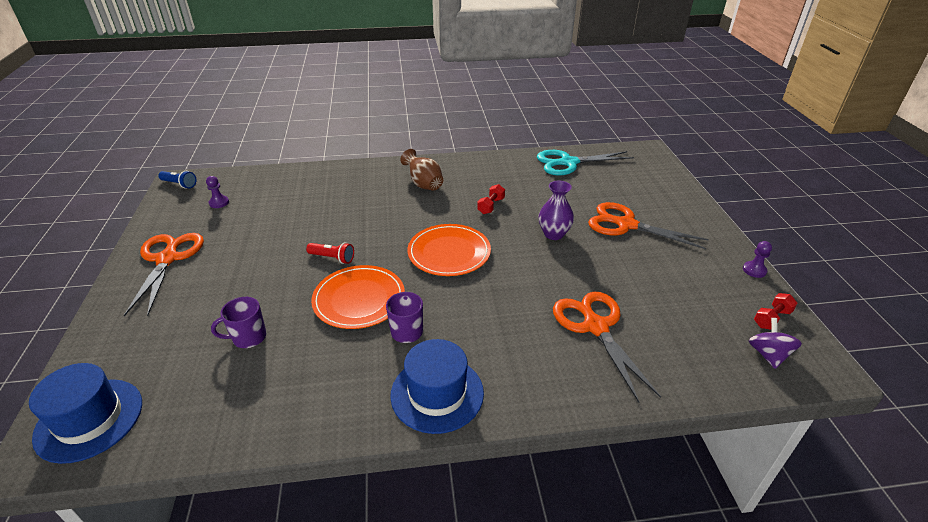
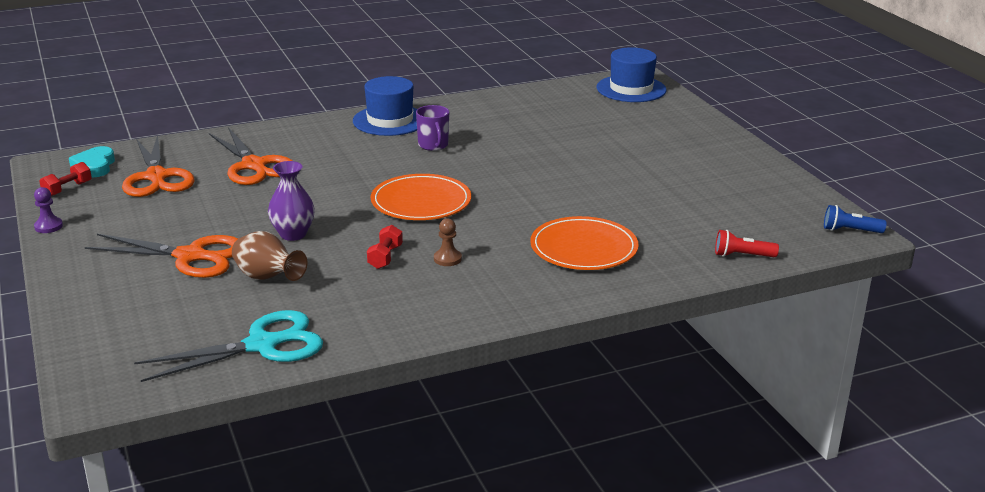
camera: 165 degrees right, 10 degrees down
orange scissors [124,233,204,316] -> orange scissors moved to [122,135,195,197]
purple pawn [206,176,229,208] -> none
purple mug [211,297,266,348] -> none
red flashlight [306,242,354,264] -> red flashlight moved to [715,230,779,257]
orange plate [311,265,405,329] -> orange plate moved to [530,216,639,270]
brown vase [400,149,443,191] -> brown vase moved to [232,231,307,281]
purple spinning top [749,318,802,369] -> turquoise heart [69,146,115,177]
none -> brown pawn [434,218,462,266]

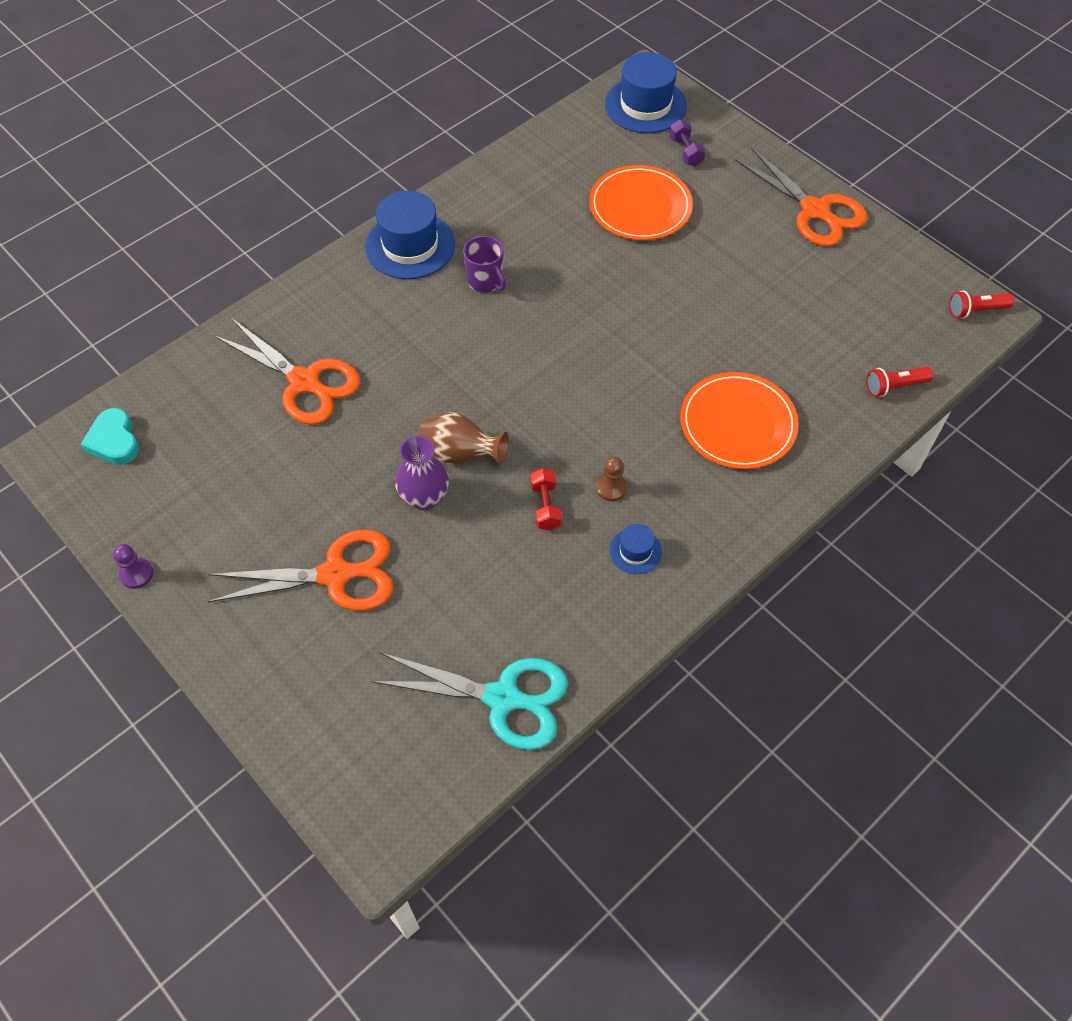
camera: 20 degrees left, 30 degrees up
red dumbbell [39,162,92,196] -> none
orange scissors [122,135,195,197] -> orange scissors moved to [735,147,867,247]
turquoise scissors [134,310,323,382] -> turquoise scissors turned 60 degrees clockwise [371,653,568,750]
brown vase [232,231,307,281] -> brown vase moved to [418,412,509,464]
orange plate [371,174,471,220] -> orange plate moved to [589,165,693,240]
blue flashlight [824,205,887,233] -> red flashlight [949,290,1015,319]
none -> blue hat [609,524,662,574]
none -> purple dumbbell [669,120,706,166]

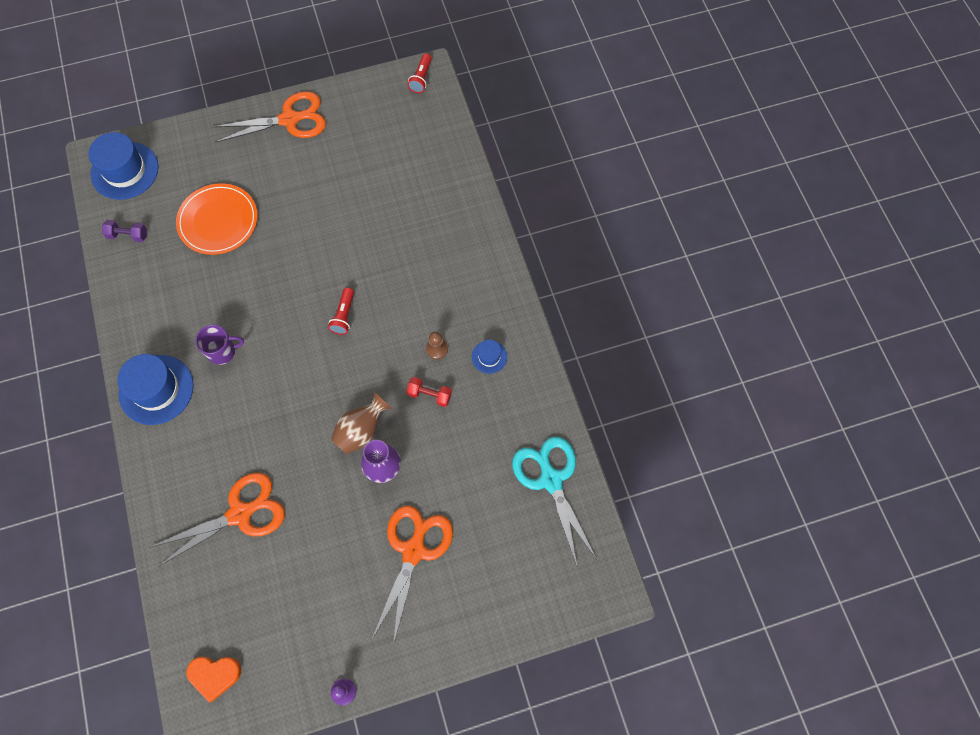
camera: 65 degrees left, 10 degrees up
turquoise heart [81,408,139,465] -> orange heart [186,657,241,702]
turquoise scissors [371,653,568,750] -> turquoise scissors turned 60 degrees counterclockwise [512,437,597,568]
purple dumbbell [669,120,706,166] -> purple dumbbell moved to [102,220,147,242]
orange plate [680,372,799,469] -> none
red flashlight [866,367,933,397] -> red flashlight moved to [328,288,354,335]

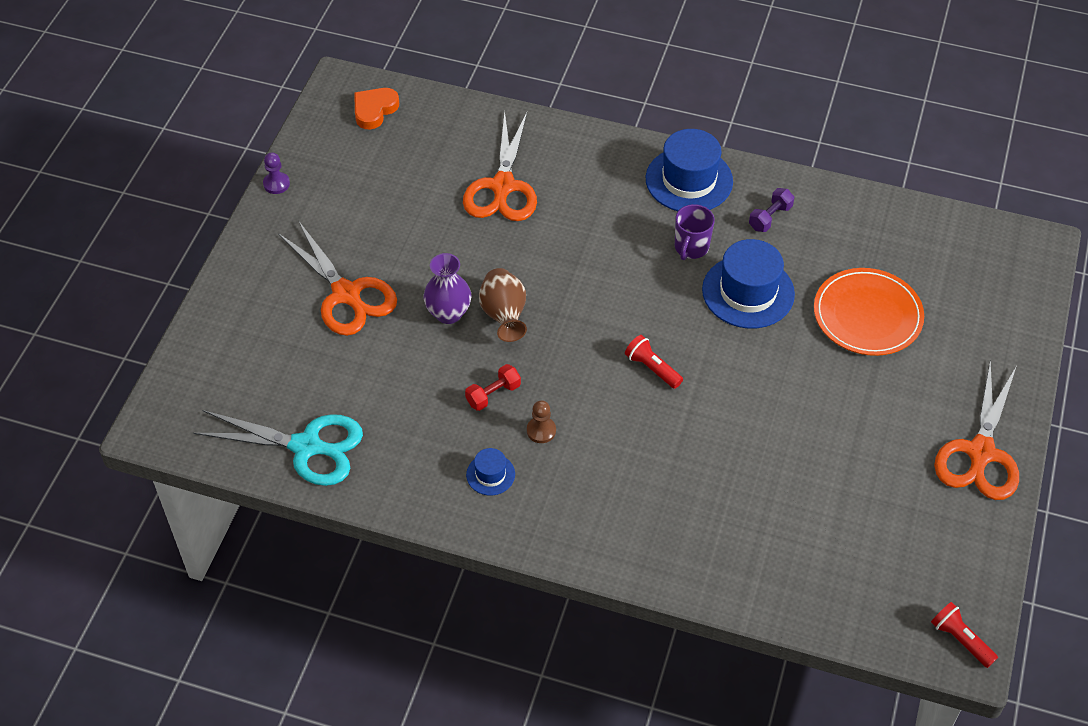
camera: 125 degrees right, 15 degrees down
blue hat [88,132,159,200] -> blue hat moved to [702,239,795,328]
purple dumbbell [102,220,147,242] -> purple dumbbell moved to [749,188,794,232]

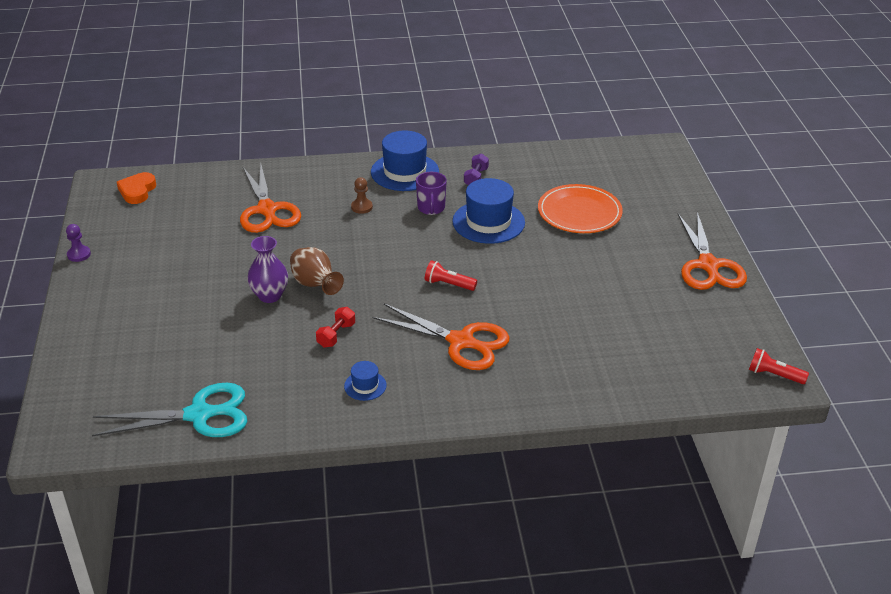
camera: 25 degrees left, 15 degrees down
orange scissors [278,220,397,336] -> orange scissors moved to [373,303,509,370]
brown pawn [527,400,556,443] -> brown pawn moved to [351,177,373,214]

